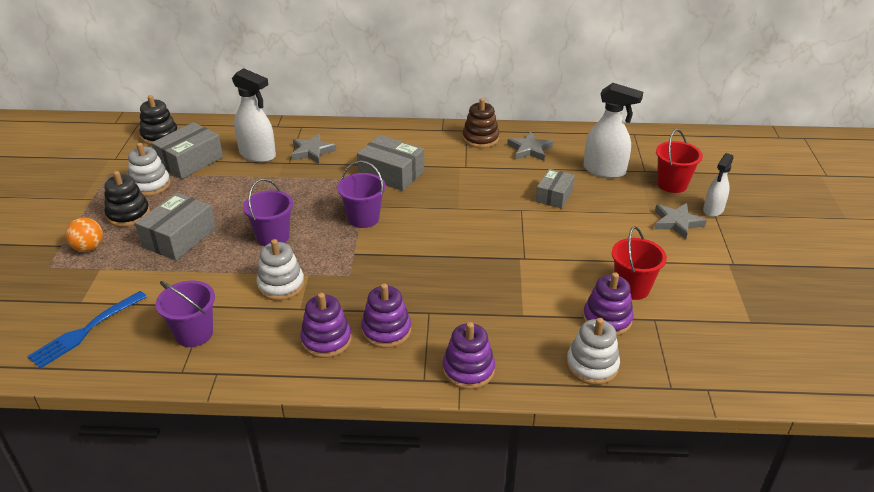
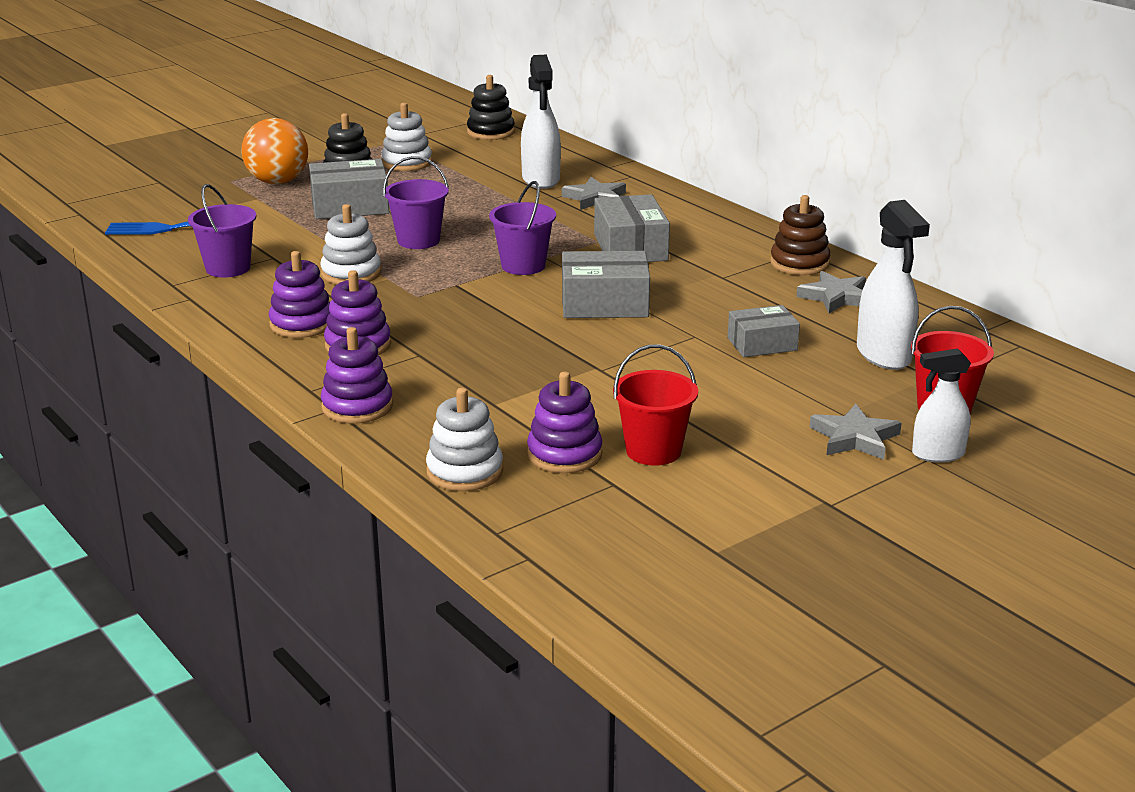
camera: 50 degrees right, 10 degrees down
orange ball [65,218,103,252] -> orange ball [241,118,308,184], size x1.62
grey box [151,122,223,179] -> grey box moved to [562,251,650,318]

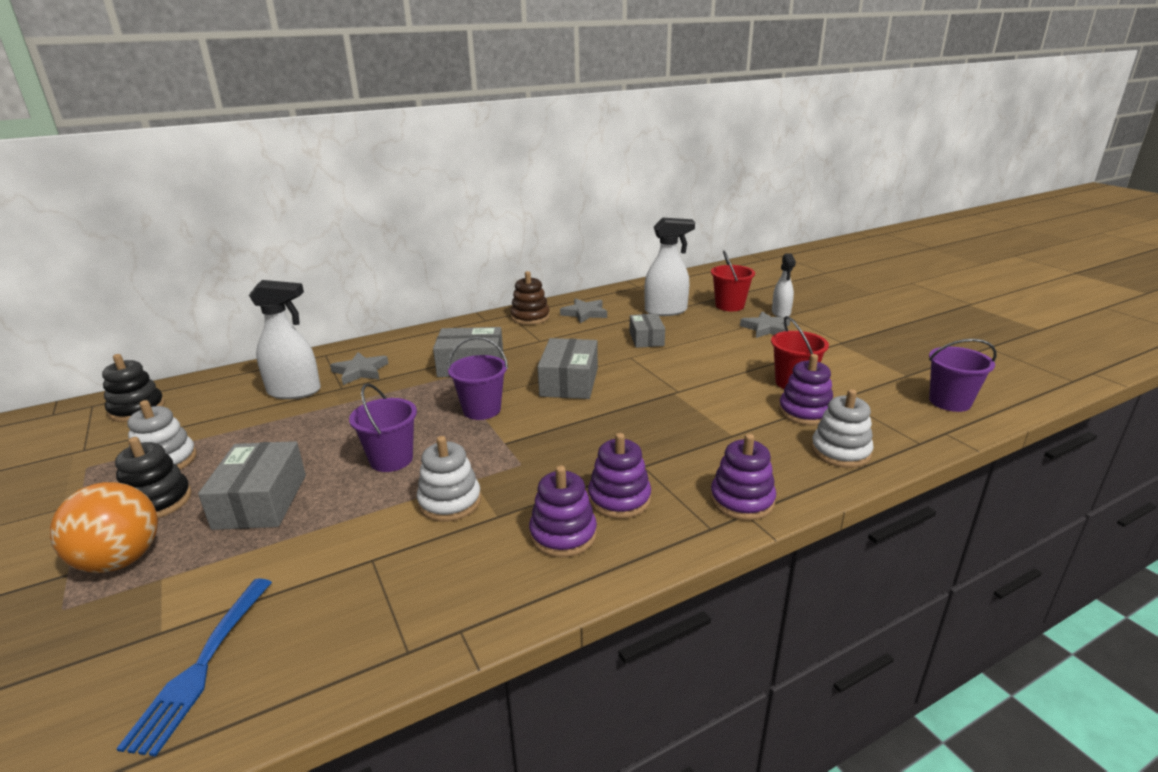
camera: 80 degrees left, 0 degrees up
purple bucket [188,184,256,277] -> purple bucket moved to [929,339,996,412]

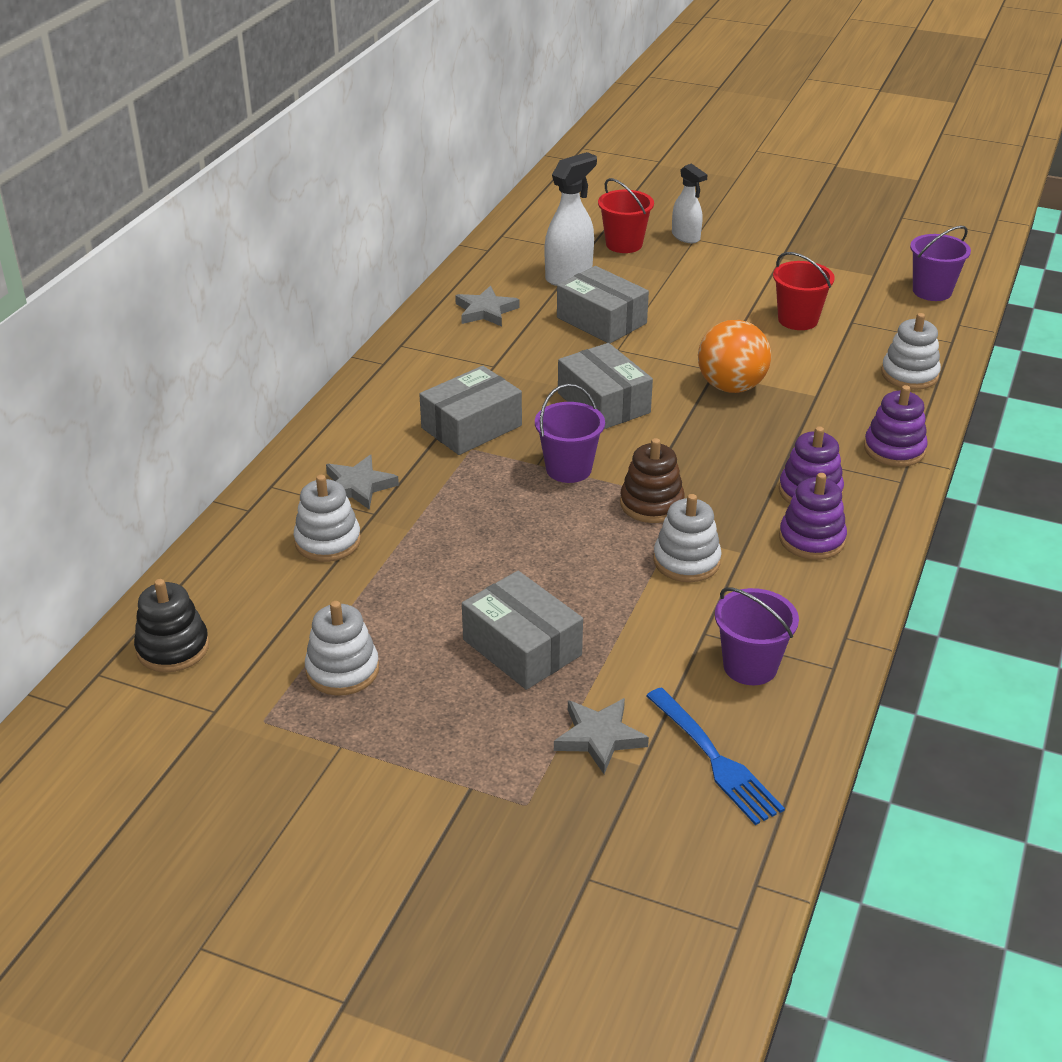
camera: 40 degrees left, 10 degrees up
orange ball [50,482,158,573] -> orange ball moved to [698,320,771,393]
black stacking toy [115,437,192,518] -> none
white spray bottle [249,280,321,399] -> white stacking toy [294,475,361,562]
purple bucket [349,383,417,472] -> purple bucket moved to [715,587,799,685]
brown stacking toy [510,271,550,325] -> brown stacking toy moved to [620,438,685,523]
grey box [630,314,665,348] -> grey box [557,266,649,343], size x1.53
grey star [740,311,790,338] -> grey star moved to [554,698,649,774]
purple stacking toy [779,354,833,425] -> none

